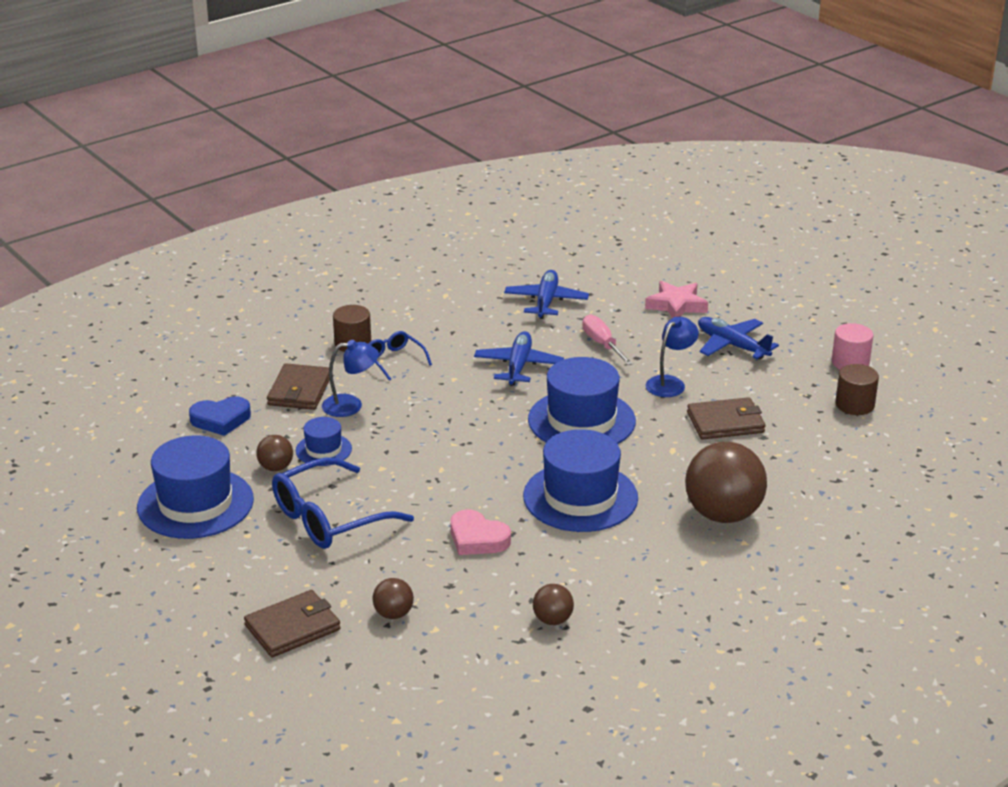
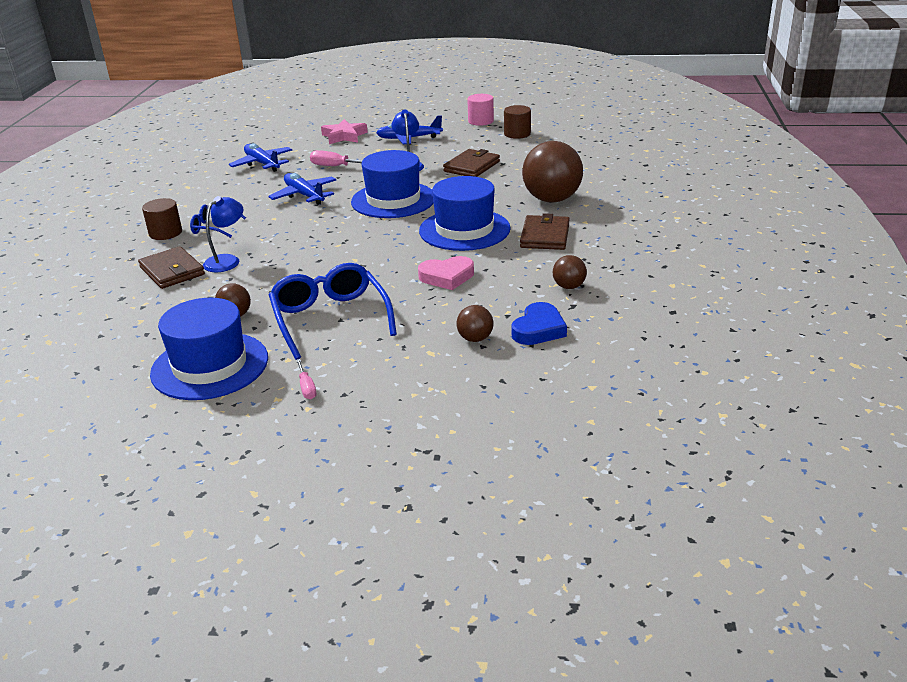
camera: 45 degrees left, 0 degrees up
blue heart [189,397,251,436] -> blue heart moved to [512,302,567,345]
brown wallet [244,590,341,657] -> brown wallet moved to [520,213,570,250]
blue glasses [272,457,414,549] -> blue glasses turned 150 degrees clockwise [269,263,397,360]
blue hat [296,417,352,466] -> none
none -> pink screwdriver [296,359,317,399]

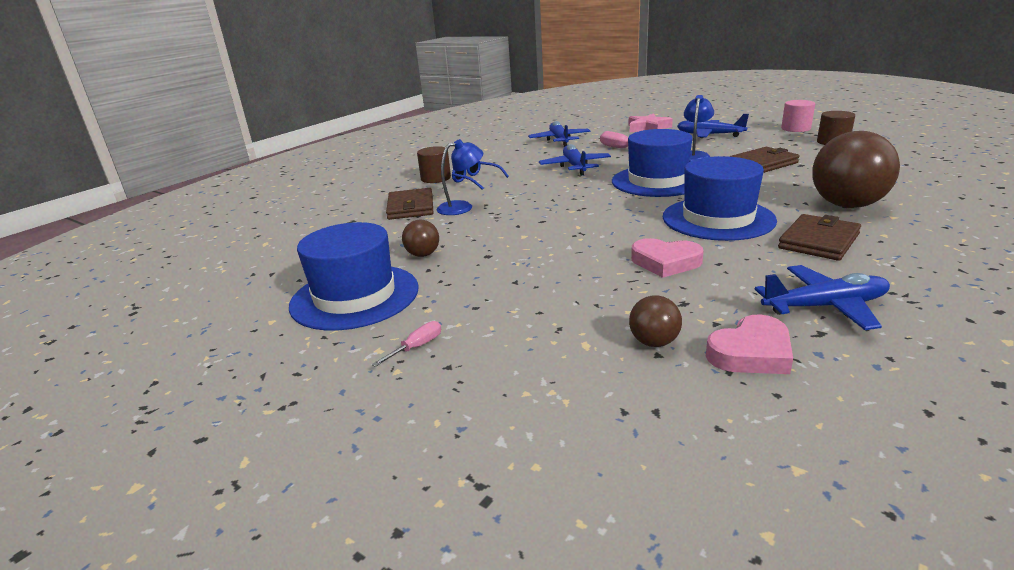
camera: 30 degrees right, 5 degrees down
blue glasses [269,263,397,360] -> none
pink screwdriver [296,359,317,399] -> pink screwdriver turned 150 degrees counterclockwise [372,321,441,367]
blue heart [512,302,567,345] -> pink heart [706,315,793,374]
brown ball [553,255,587,289] -> blue plane [755,265,890,330]

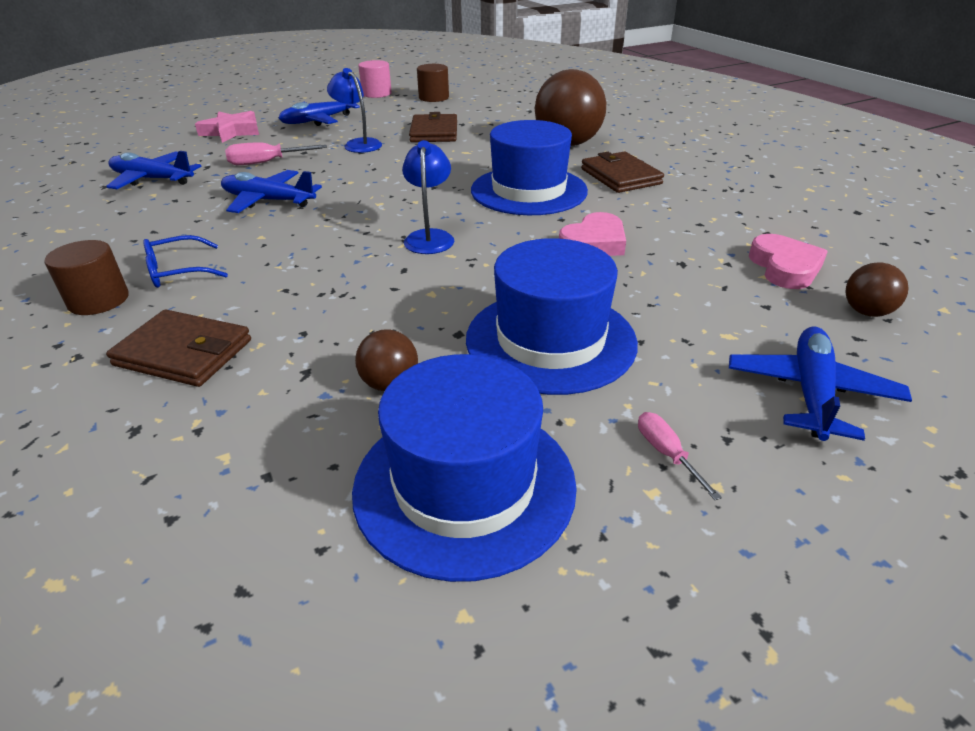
camera: 65 degrees left, 10 degrees up
blue lamp [437,139,483,215] -> blue lamp moved to [402,140,454,254]
blue hat [612,129,693,197] -> blue hat moved to [466,238,638,395]
brown ball [629,295,682,347] -> brown ball moved to [846,262,909,317]
blue plane [755,265,890,330] -> blue plane moved to [729,327,912,441]

